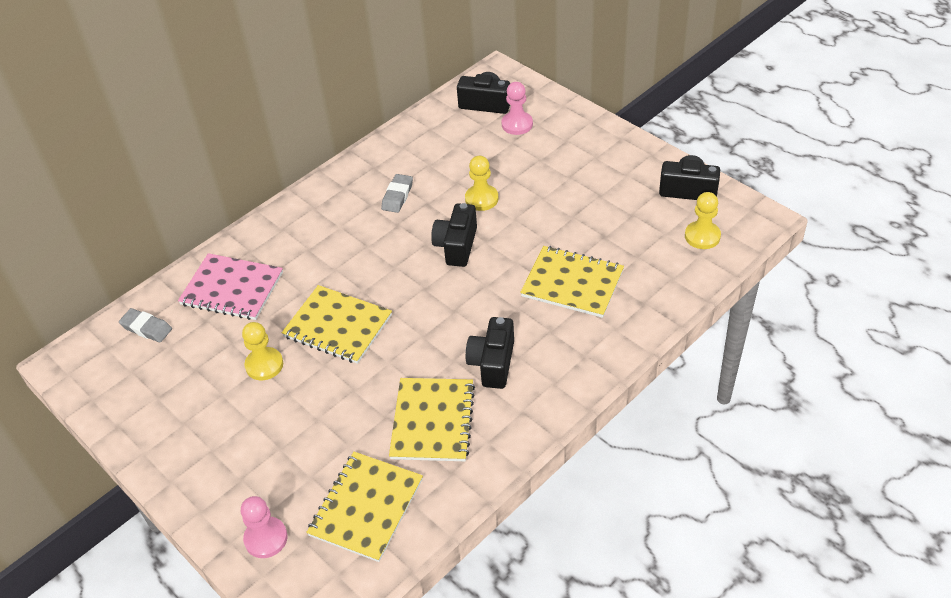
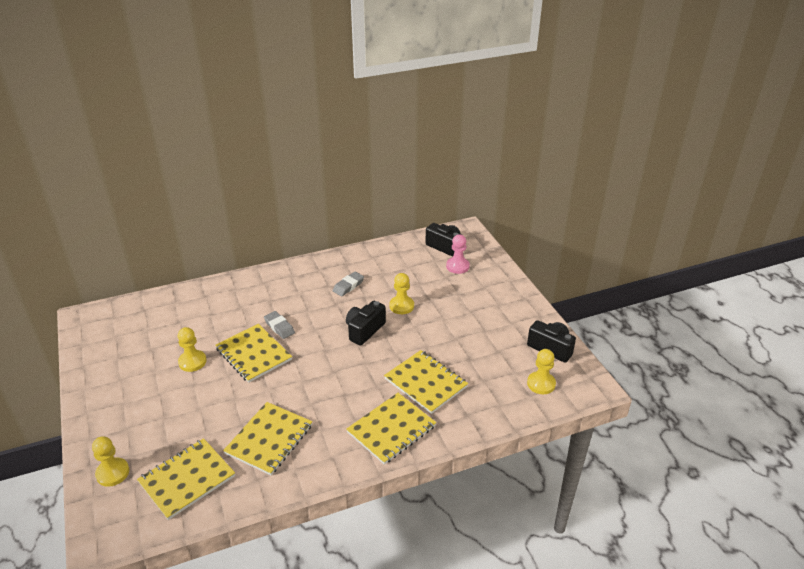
camera: 20 degrees right, 10 degrees down
grey eraser [119,308,172,342] -> grey eraser moved to [264,311,295,339]
pink notebook [178,253,283,320] -> none
pink pawn [241,496,287,558] -> yellow pawn [92,436,129,487]
black camera [466,317,514,389] -> none
none -> yellow notebook [346,393,436,465]

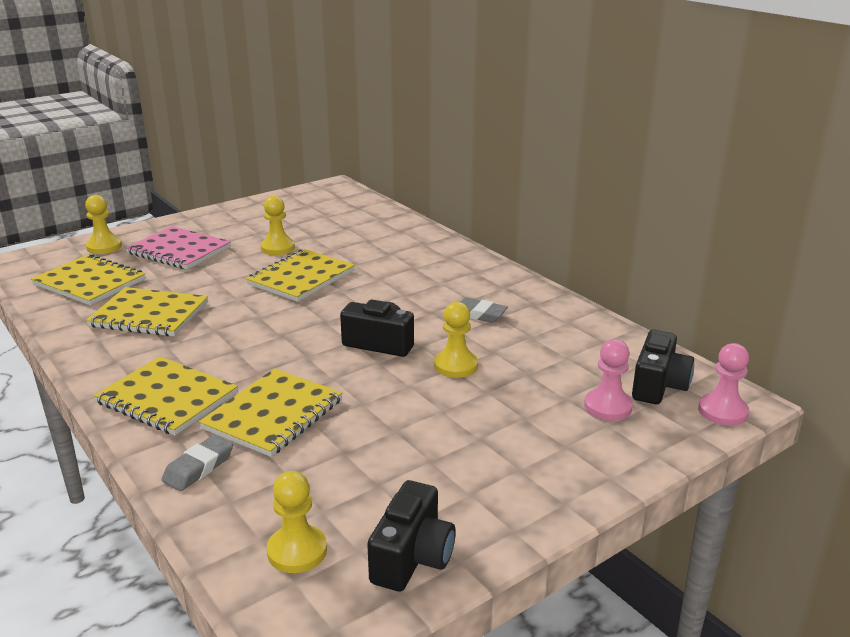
camera: 75 degrees right, 10 degrees down
grey eraser [264,311,295,339] -> grey eraser moved to [162,435,233,491]
none -> pink notebook [126,226,231,270]
none -> pink pawn [698,343,749,426]

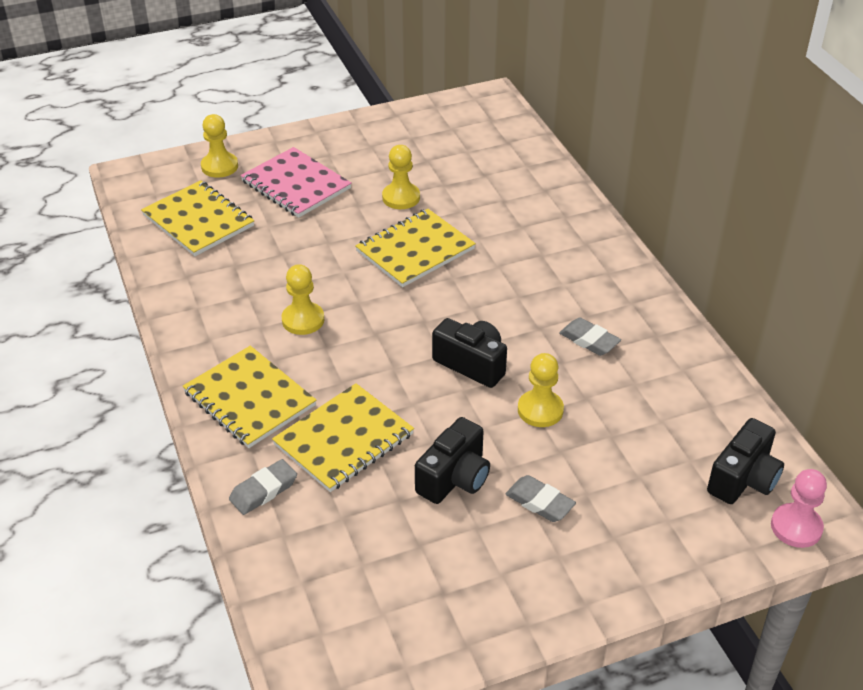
camera: 15 degrees right, 15 degrees up
yellow notebook [86,287,208,336] -> none
yellow pawn [267,471,327,573] -> yellow pawn moved to [282,264,324,335]
black camera [367,480,456,592] -> black camera moved to [415,417,490,504]
pink pawn [584,339,633,421] -> none
none -> grey eraser [506,475,576,522]

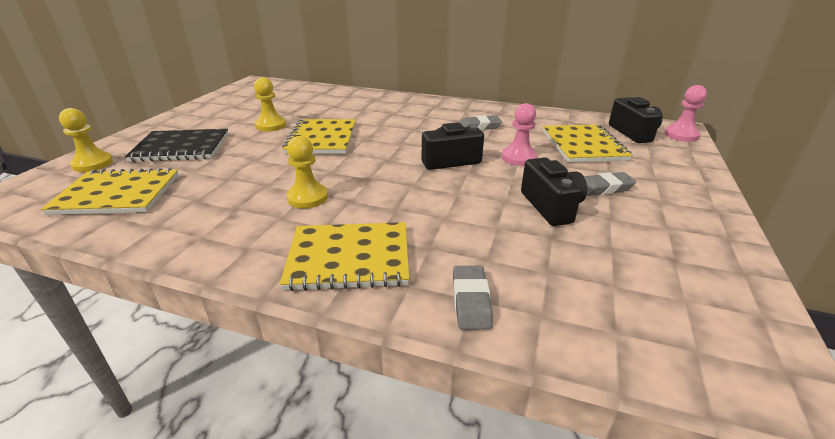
camera: 50 degrees left, 10 degrees down
pink notebook [240,147,352,218] -> black notebook [125,129,229,162]
yellow notebook [272,383,414,492] -> yellow notebook moved to [543,124,633,163]
yellow pawn [518,353,564,427] -> pink pawn [502,103,537,166]

